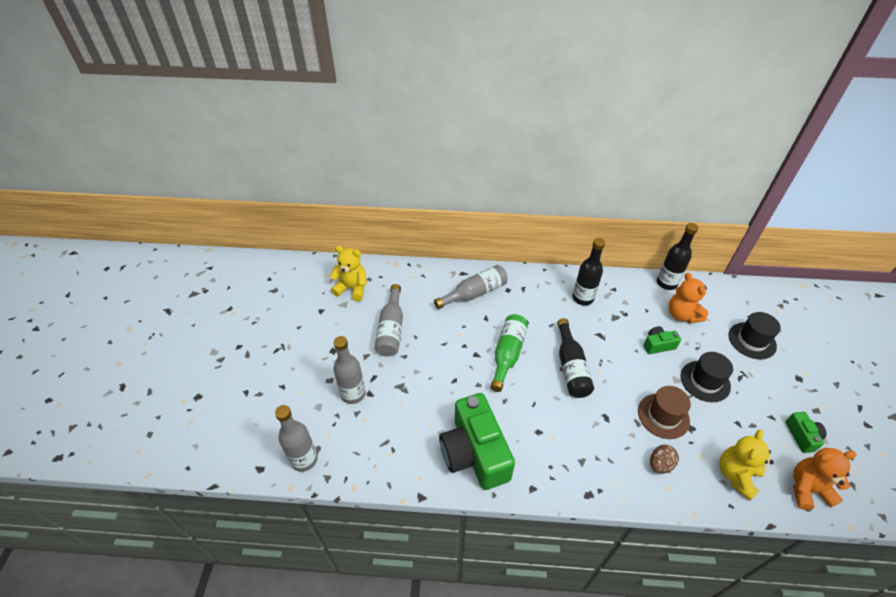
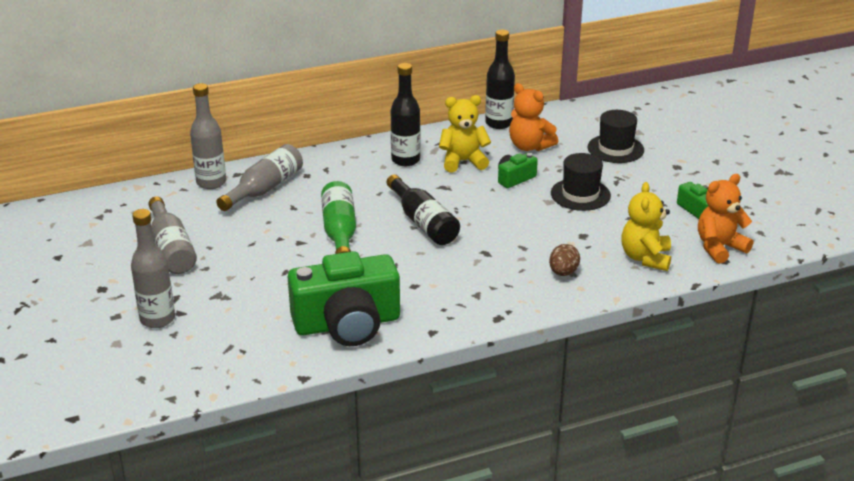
camera: 25 degrees left, 15 degrees down
grey bottle [275,405,318,472] -> grey bottle moved to [190,83,226,189]
yellow teddy bear [329,246,367,301] -> yellow teddy bear moved to [439,95,491,173]
green camera [439,393,515,490] -> green camera turned 60 degrees counterclockwise [288,251,400,346]
brown hat [638,386,691,439] -> none

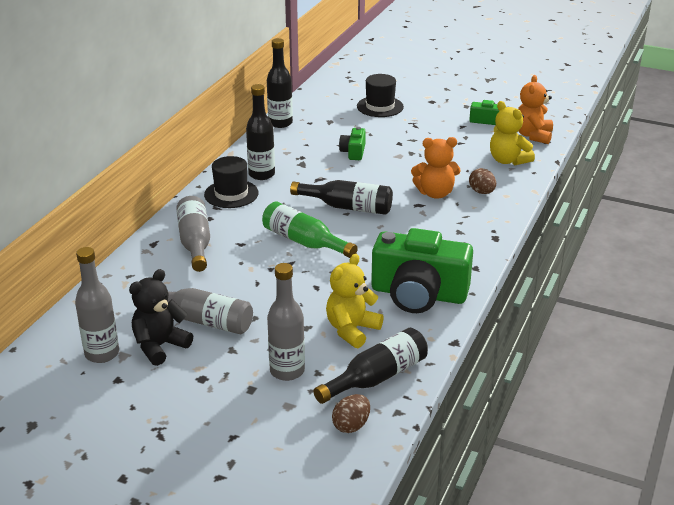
camera: 45 degrees left, 0 degrees up
grey bottle [190,83,226,189] -> grey bottle moved to [75,247,119,363]
green camera [288,251,400,346] -> green camera turned 75 degrees clockwise [371,228,473,313]
yellow teddy bear [439,95,491,173] -> yellow teddy bear moved to [326,254,384,348]
orange teddy bear [509,83,558,151] -> orange teddy bear moved to [411,137,460,199]
black hat [551,153,611,211] -> black hat moved to [204,156,259,208]
none -> black teddy bear [129,269,193,366]
none -> black bottle [314,328,428,404]
none -> brown egg [332,394,370,433]

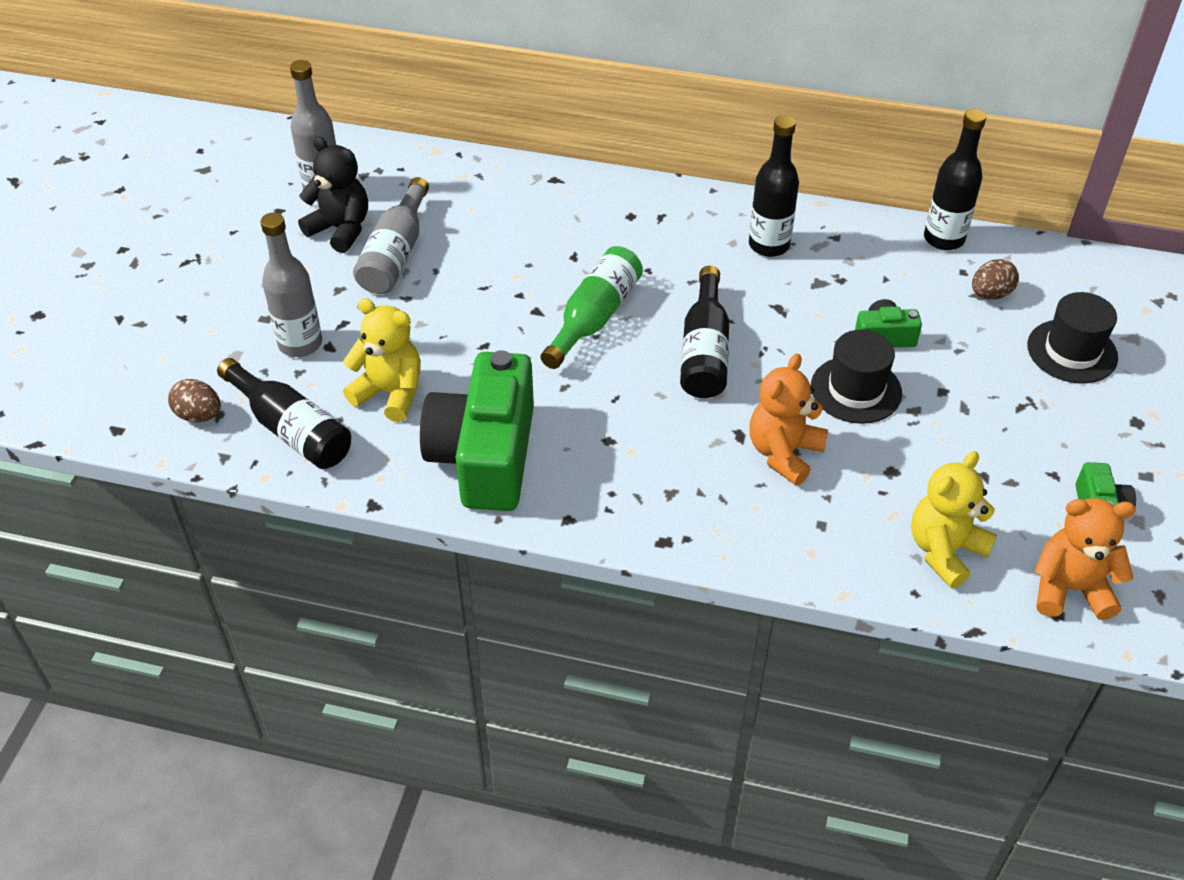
camera: 80 degrees right, 15 degrees up
grey bottle [176,196,210,272] -> none
black hat [204,156,259,208] -> black hat moved to [811,330,902,424]
orange teddy bear [411,137,460,199] -> orange teddy bear turned 45 degrees clockwise [749,354,828,485]
brown egg [469,168,496,194] -> brown egg moved to [972,259,1019,300]

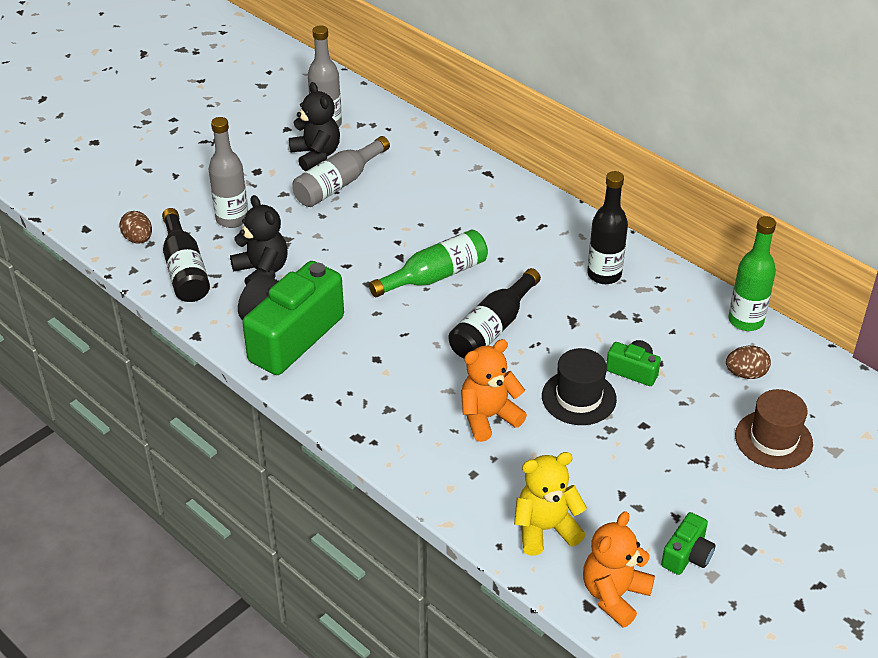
camera: 30 degrees right, 5 degrees down
yellow teddy bear [343,298,421,422] -> black teddy bear [230,195,288,285]
black bottle [924,109,986,250] -> green bottle [729,216,776,331]
black hat [1027,292,1118,383] -> brown hat [735,389,813,469]
orange teddy bear [1034,498,1136,620] -> orange teddy bear turned 90 degrees counterclockwise [583,511,655,628]

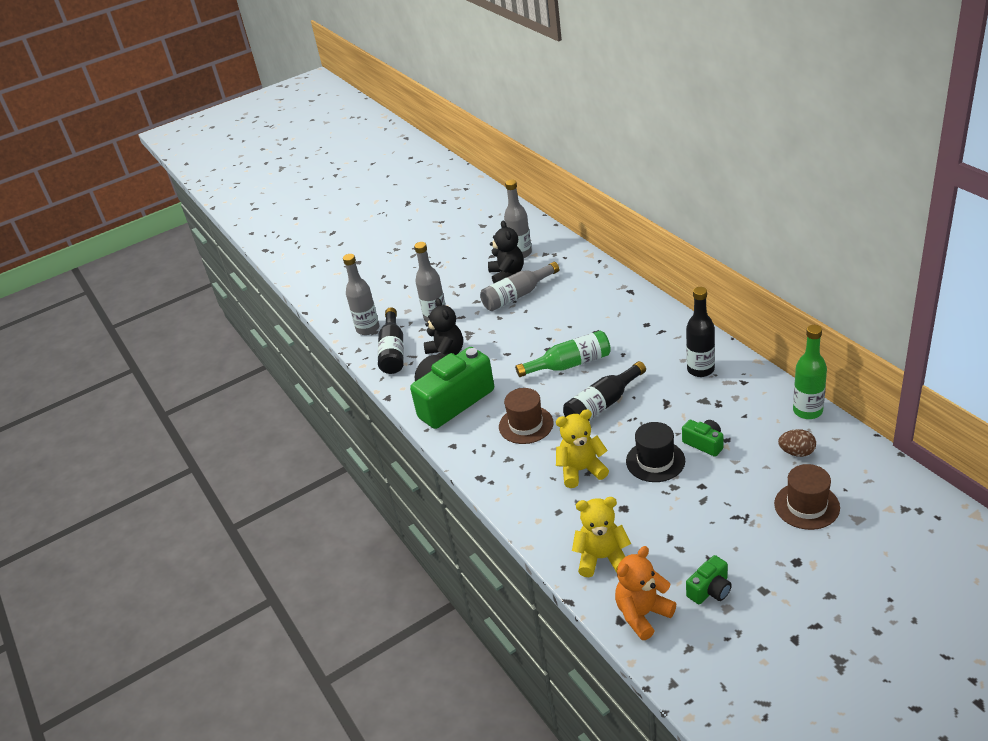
camera: 20 degrees right, 5 degrees down
brown egg [119,211,152,243] -> grey bottle [343,254,379,335]
orange teddy bear [461,339,527,442] -> yellow teddy bear [556,409,609,488]
none -> brown hat [499,388,553,444]

